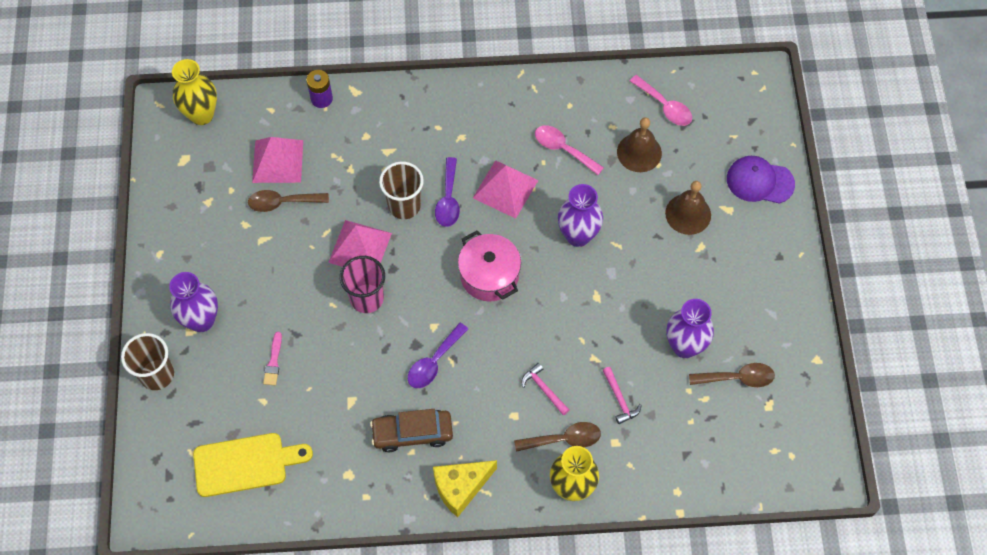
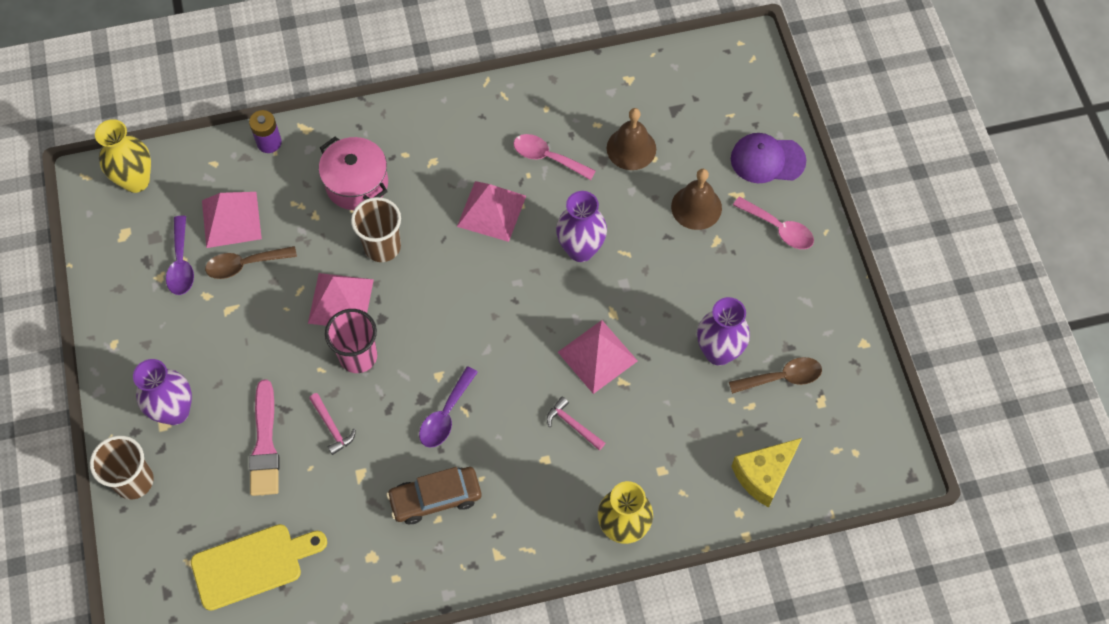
camera: 10 degrees left, 0 degrees up
pink brush [263,332,282,385] -> pink brush [249,379,279,496], size x1.87
yellow cheese [433,460,497,518] -> yellow cheese moved to [731,438,802,508]
purple spoon [435,157,460,227] -> purple spoon moved to [166,216,194,295]
pink pot [458,231,521,302] -> pink pot moved to [319,137,388,210]
brown spoon [514,422,601,452] -> none
pink hammer [602,367,642,424] -> pink hammer moved to [309,393,356,455]
pink spoon [630,75,692,126] -> pink spoon moved to [733,196,814,249]
none -> pink pyramid [558,320,638,394]

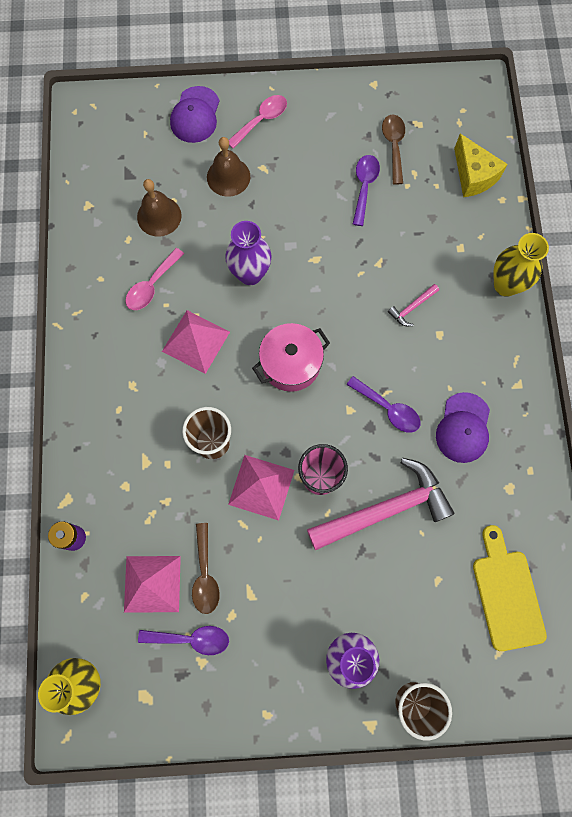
camera: 80 degrees left, 10 degrees up
pink brush [249,379,279,496] -> none
pink hammer [309,393,356,455] -> pink hammer [307,458,454,550], size x2.38
pink pot [319,137,388,210] -> pink pot moved to [252,323,330,392]
brown car [386,467,481,524] -> purple cap [436,392,490,463]
pink pyramid [558,320,638,394] -> none
purple vase [697,297,750,365] -> purple spoon [353,155,380,226]

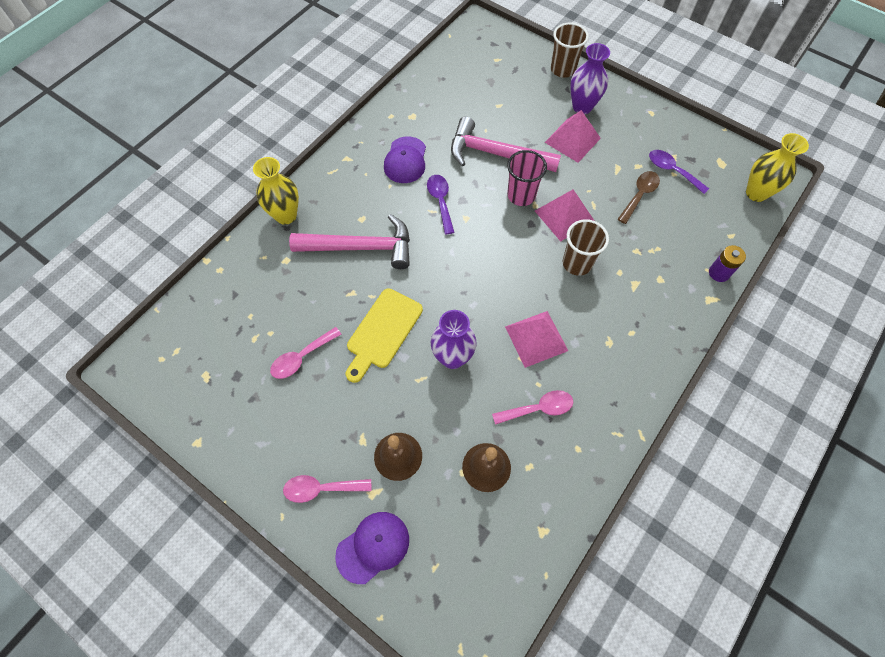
camera: 140 degrees left, 10 degrees down
pink pyramid [124,556,181,613] -> pink pyramid moved to [544,110,601,163]
pink pot [252,323,330,392] -> none
purple spoon [353,155,380,226] -> pink spoon [270,327,341,379]
brown spoon [382,114,405,185] -> none
pink hammer [388,284,439,326] -> pink hammer [289,214,410,269], size x2.38
purple cap [436,392,490,463] -> purple cap turned 135 degrees clockwise [384,136,426,183]
yellow cheese [454,134,507,197] -> none
yellow cutting board [473,525,547,651] -> yellow cutting board moved to [346,288,423,383]

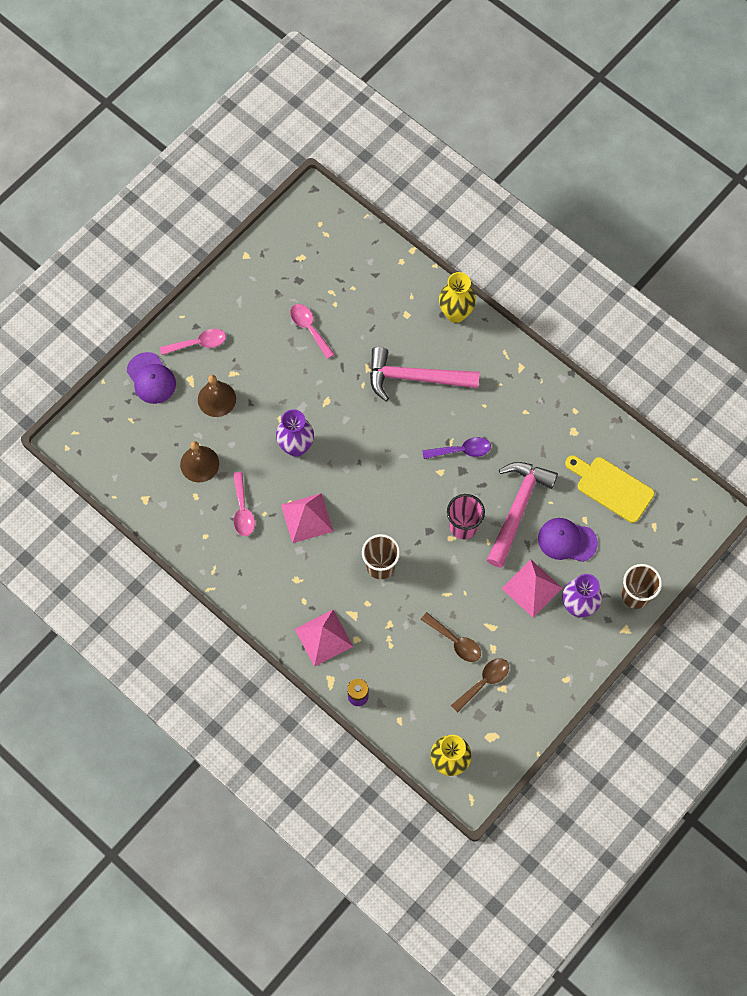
camera: 95 degrees right, 5 degrees up
pink spoon [283,475,371,503] -> pink spoon turned 75 degrees clockwise [160,329,226,355]
pink hammer [289,214,410,269] -> pink hammer turned 90 degrees clockwise [370,347,480,401]
yellow cutting board [346,288,423,383] -> yellow cutting board moved to [565,456,655,523]
purple cap [384,136,426,183] -> purple cap moved to [538,518,598,562]
pink pyramid [535,189,594,241] -> pink pyramid moved to [295,610,353,667]
purple spoon [649,150,709,194] -> brown spoon [451,658,509,713]

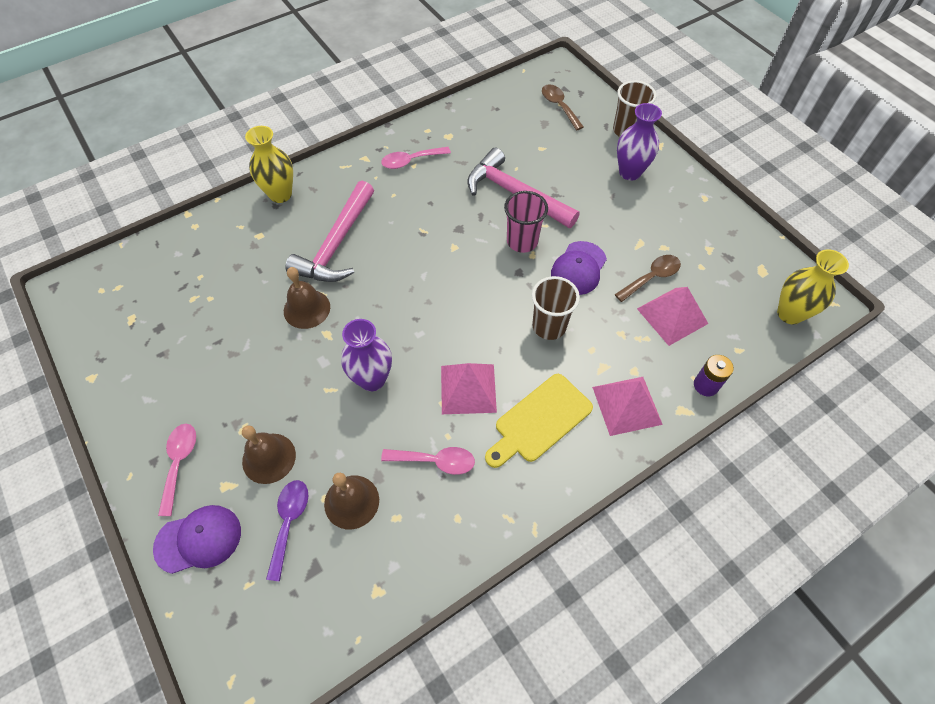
camera: 75 degrees left, 10 degrees down
pink spoon [290,304,335,359] -> pink spoon moved to [381,147,451,169]
purple spoon [422,437,491,459] -> purple spoon moved to [266,480,309,582]
brown spoon [451,658,509,713] -> brown spoon moved to [542,84,584,130]
pink pyramid [501,559,562,618] -> pink pyramid moved to [637,287,708,346]
purple cap [538,518,598,562] -> purple cap moved to [551,241,607,295]
yellow cutting board [565,456,655,523] -> yellow cutting board moved to [485,374,593,468]
none -> brown bell [284,267,330,329]

